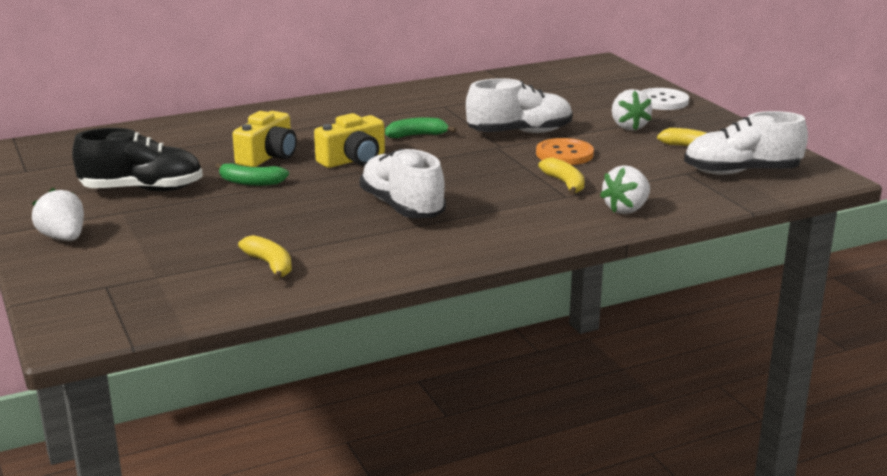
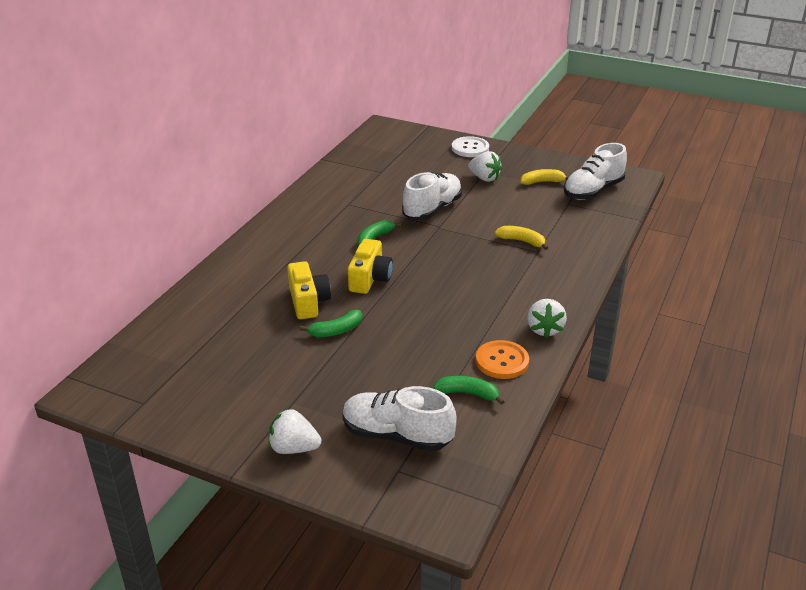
camera: 40 degrees left, 10 degrees up
black shoe [72,128,203,191] -> none
yellow banana [238,235,292,281] -> green banana [433,376,505,405]
white shoe [360,149,446,218] -> white shoe moved to [342,386,456,451]
orange button [536,138,594,165] -> orange button moved to [476,340,529,379]
white strawberry [600,165,650,214] -> white strawberry moved to [527,299,567,338]

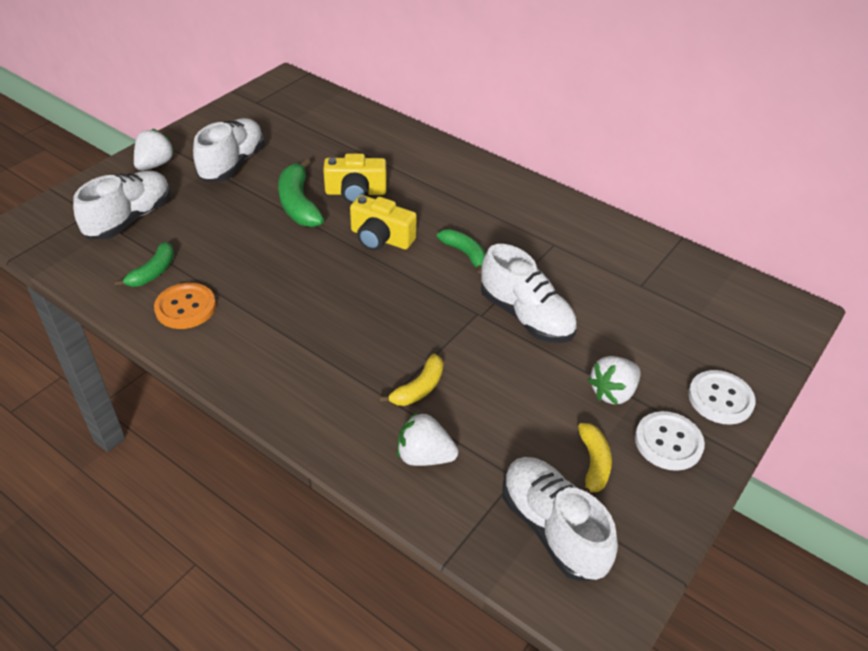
camera: 100 degrees right, 10 degrees up
green banana [300,310,362,337] -> green banana [278,158,324,227], size x1.57
white strawberry [527,299,567,338] -> white strawberry moved to [397,412,458,466]
none -> white shoe [193,118,264,182]
none -> white button [635,411,705,471]

